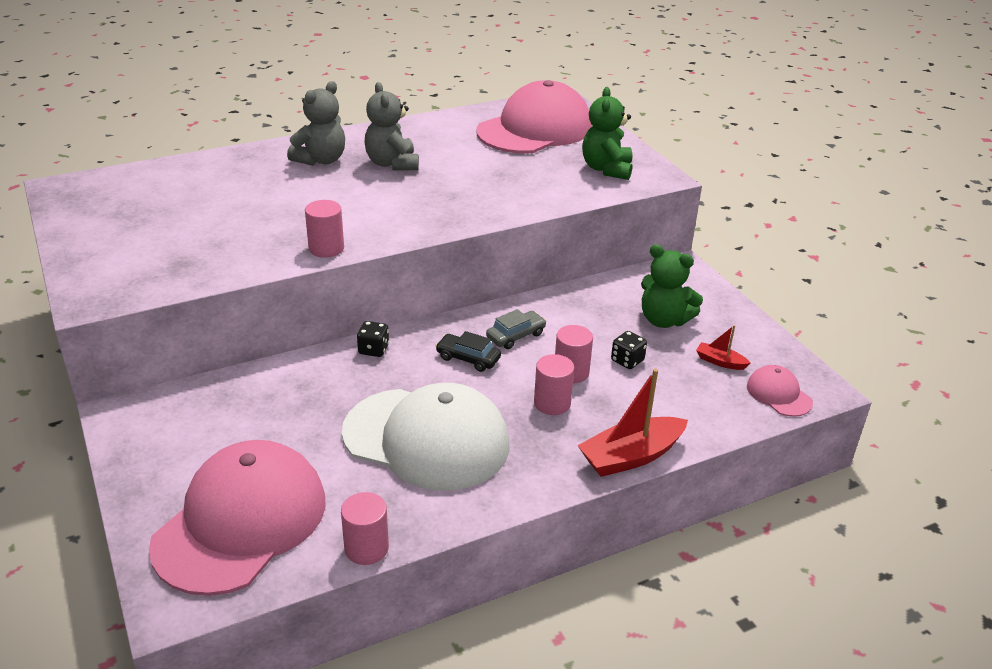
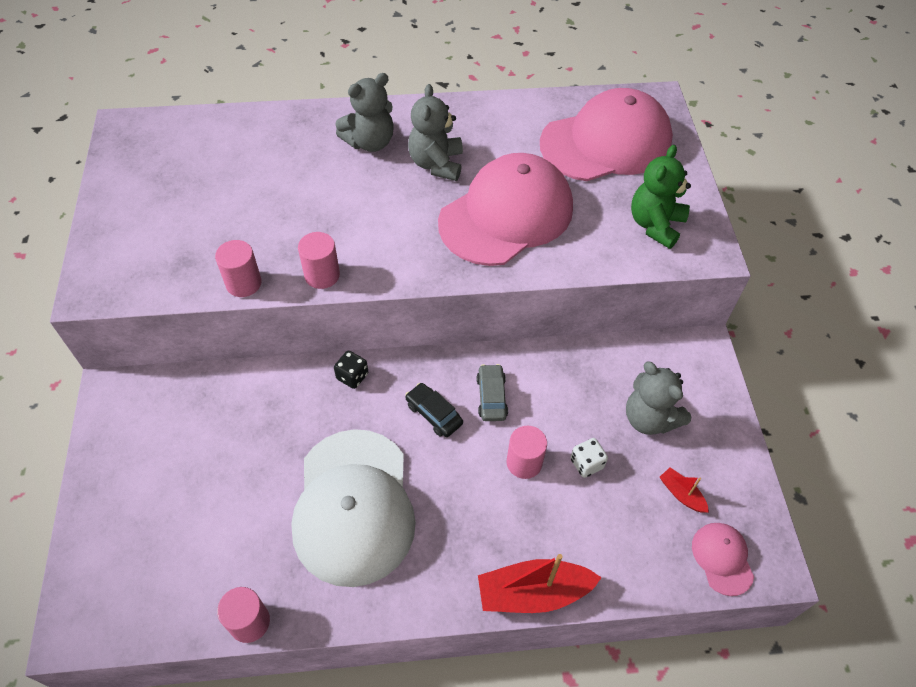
camera: 20 degrees right, 20 degrees up
pink cap [149,440,326,596] -> pink cap moved to [438,153,573,266]
white cap [342,383,510,491] -> white cap turned 45 degrees clockwise [291,429,416,587]
grey car [486,309,546,349] -> grey car turned 75 degrees counterclockwise [476,364,508,421]
pink cylinder [534,354,574,415] -> pink cylinder moved to [215,240,262,297]
black dice [611,331,647,369] -> white dice [570,438,608,478]
green teddy bear [641,244,703,328] -> grey teddy bear [626,362,691,435]

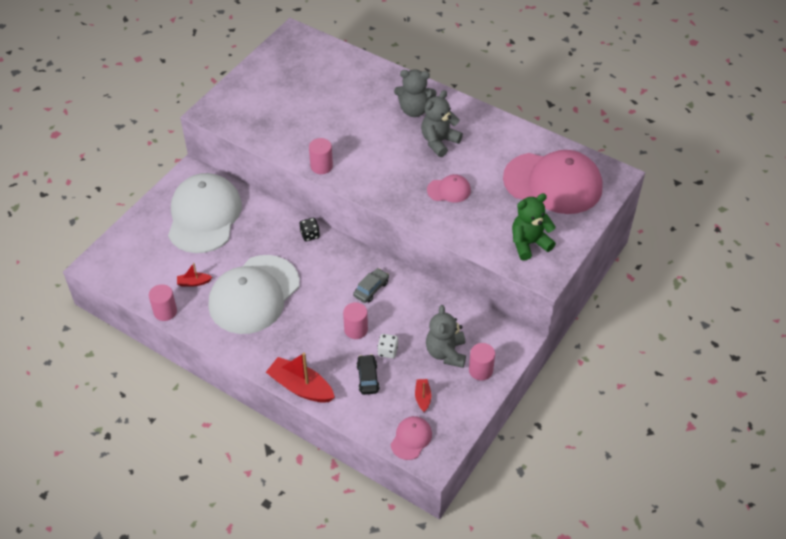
camera: 40 degrees right, 5 degrees down
pink cylinder [215,240,262,297] -> pink cylinder moved to [469,343,495,380]
black car [405,383,463,437] -> black car moved to [356,354,380,395]
pink cap [438,153,573,266] -> pink cap [427,174,471,203], size x0.44
none -> white cap [168,173,242,253]
none -> red boat [177,263,212,287]

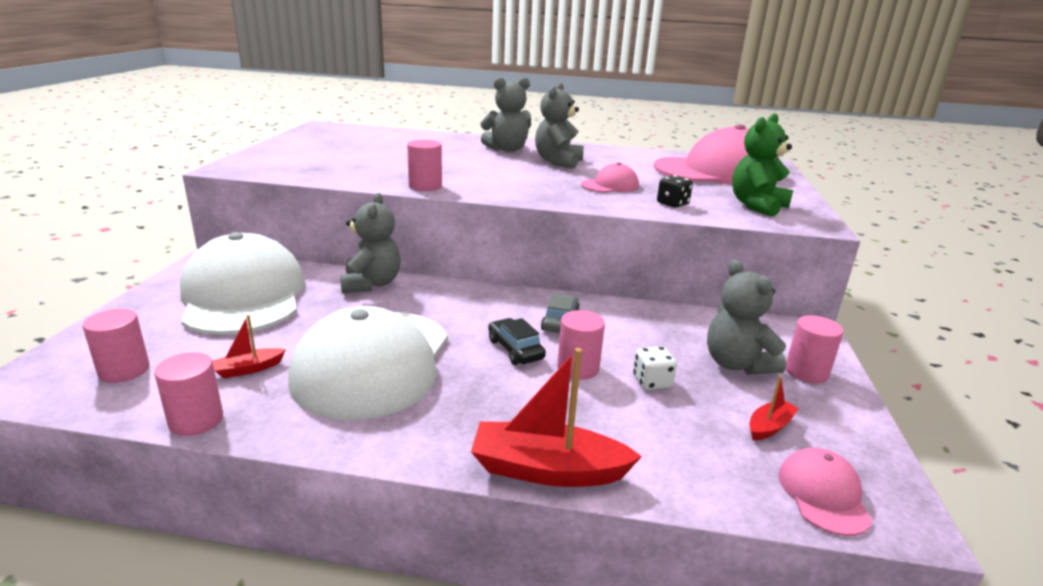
camera: 25 degrees left, 25 degrees down
black dice [300,218,320,241] -> black dice moved to [657,175,693,208]
black car [356,354,380,395] -> black car moved to [488,318,546,365]
red boat [415,379,431,412] -> red boat turned 75 degrees clockwise [749,375,799,440]
none -> pink cylinder [82,309,149,383]
none -> grey teddy bear [340,193,400,293]

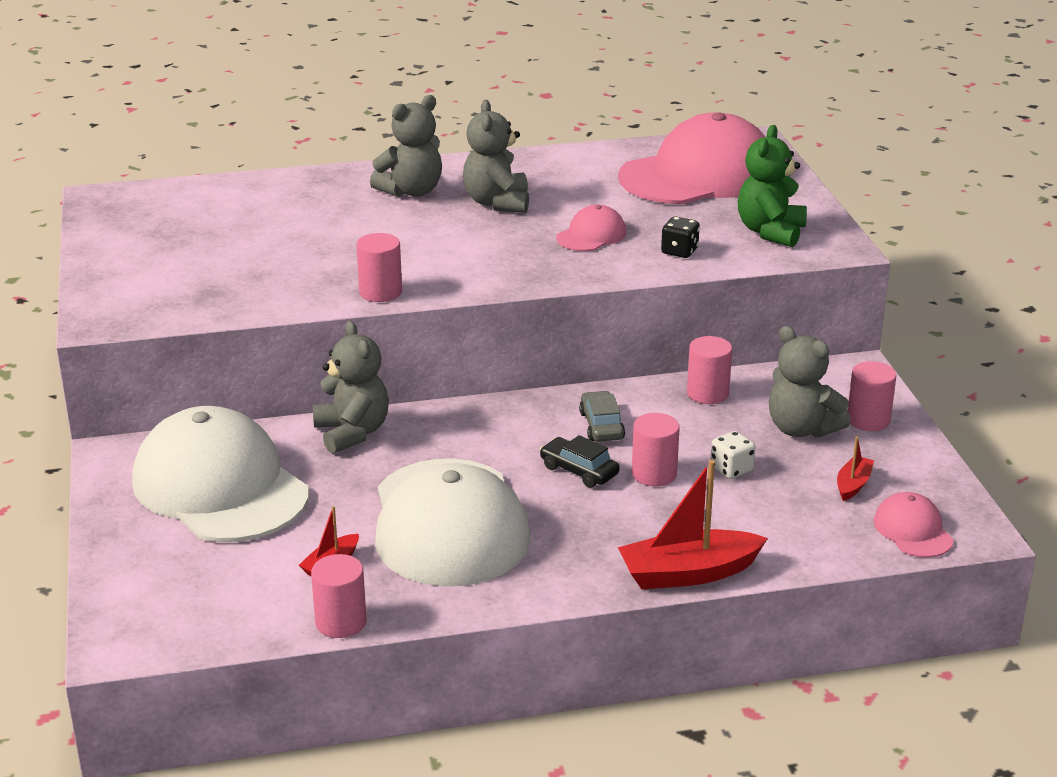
camera: 20 degrees left, 5 degrees up
pink cylinder [82,309,149,383] -> pink cylinder moved to [687,336,732,404]

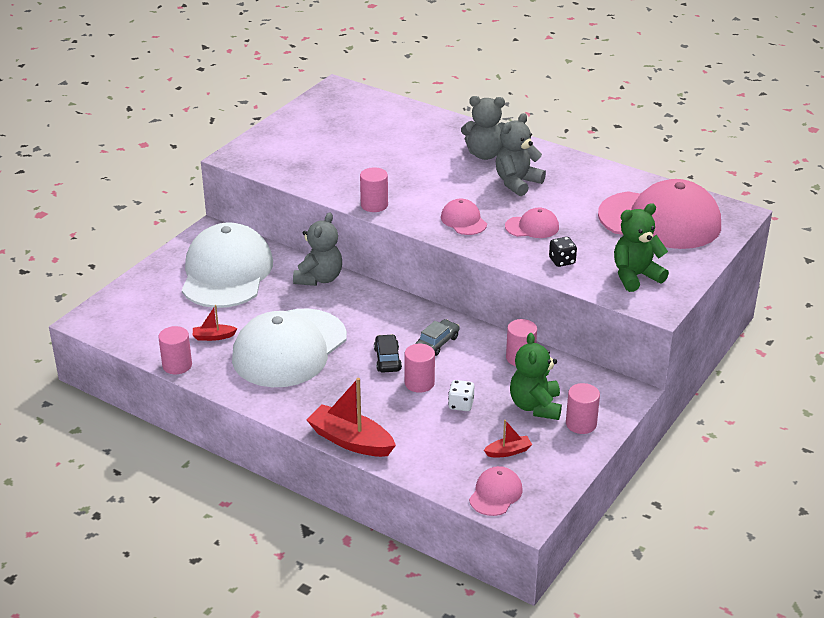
camera: 45 degrees right, 5 degrees up
grey teddy bear [769,326,850,438] -> green teddy bear [510,333,562,420]
none -> pink cap [441,199,487,235]

